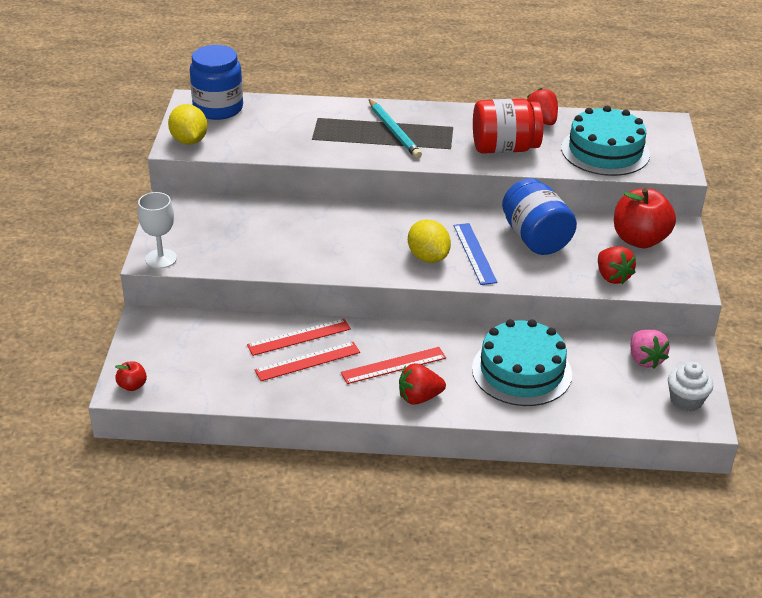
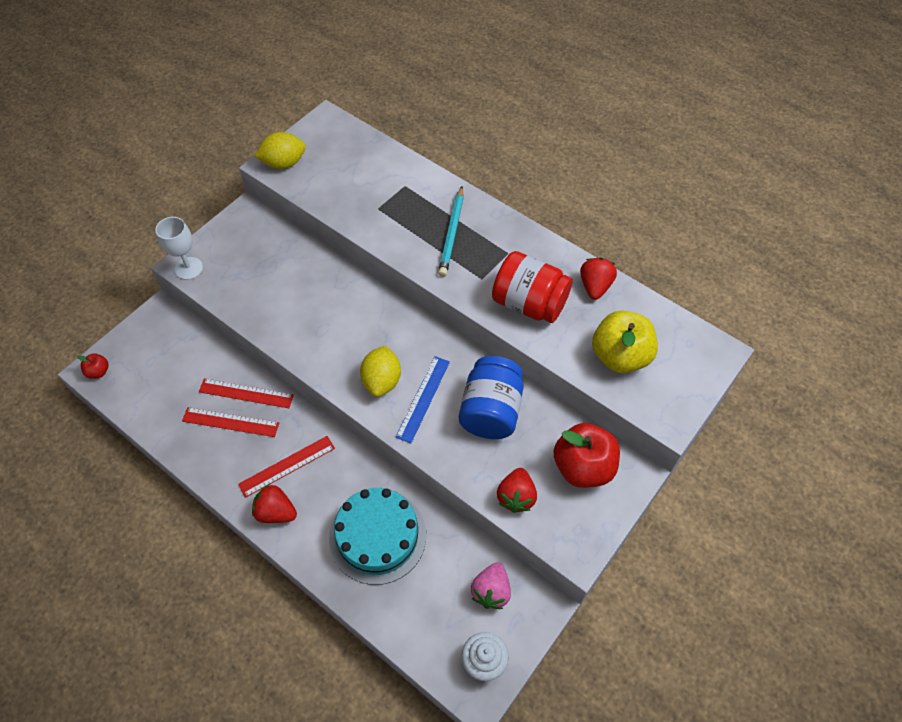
camera: 35 degrees right, 20 degrees up
yellow lemon [168,104,207,145] -> yellow lemon turned 60 degrees clockwise [254,132,306,169]
blue jar [190,45,243,120] -> none
red ruler [341,347,446,384] -> red ruler turned 45 degrees counterclockwise [238,436,335,498]
turquoise cake [561,106,650,176] -> yellow apple [592,311,658,373]

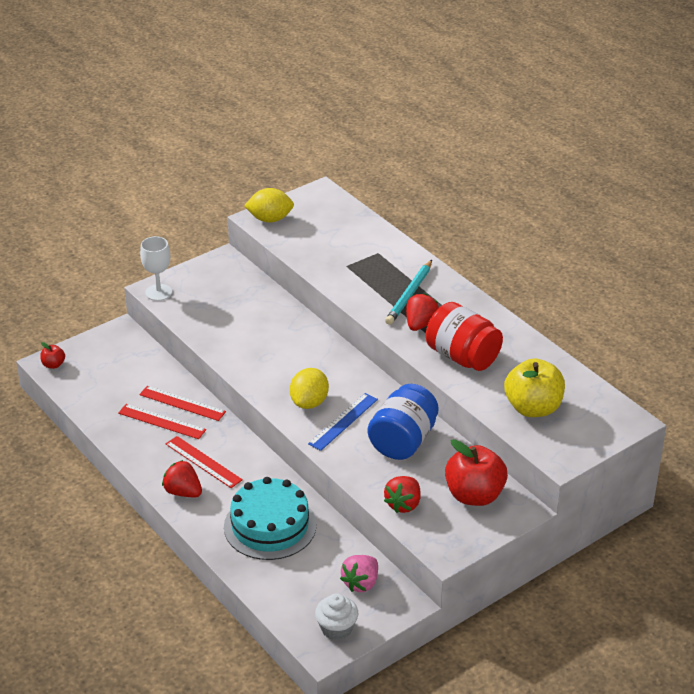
camera: 15 degrees right, 20 degrees down
red ruler [238,436,335,498] -> red ruler turned 60 degrees clockwise [166,436,243,488]
red strawberry [580,258,617,300] -> red strawberry moved to [406,293,439,331]

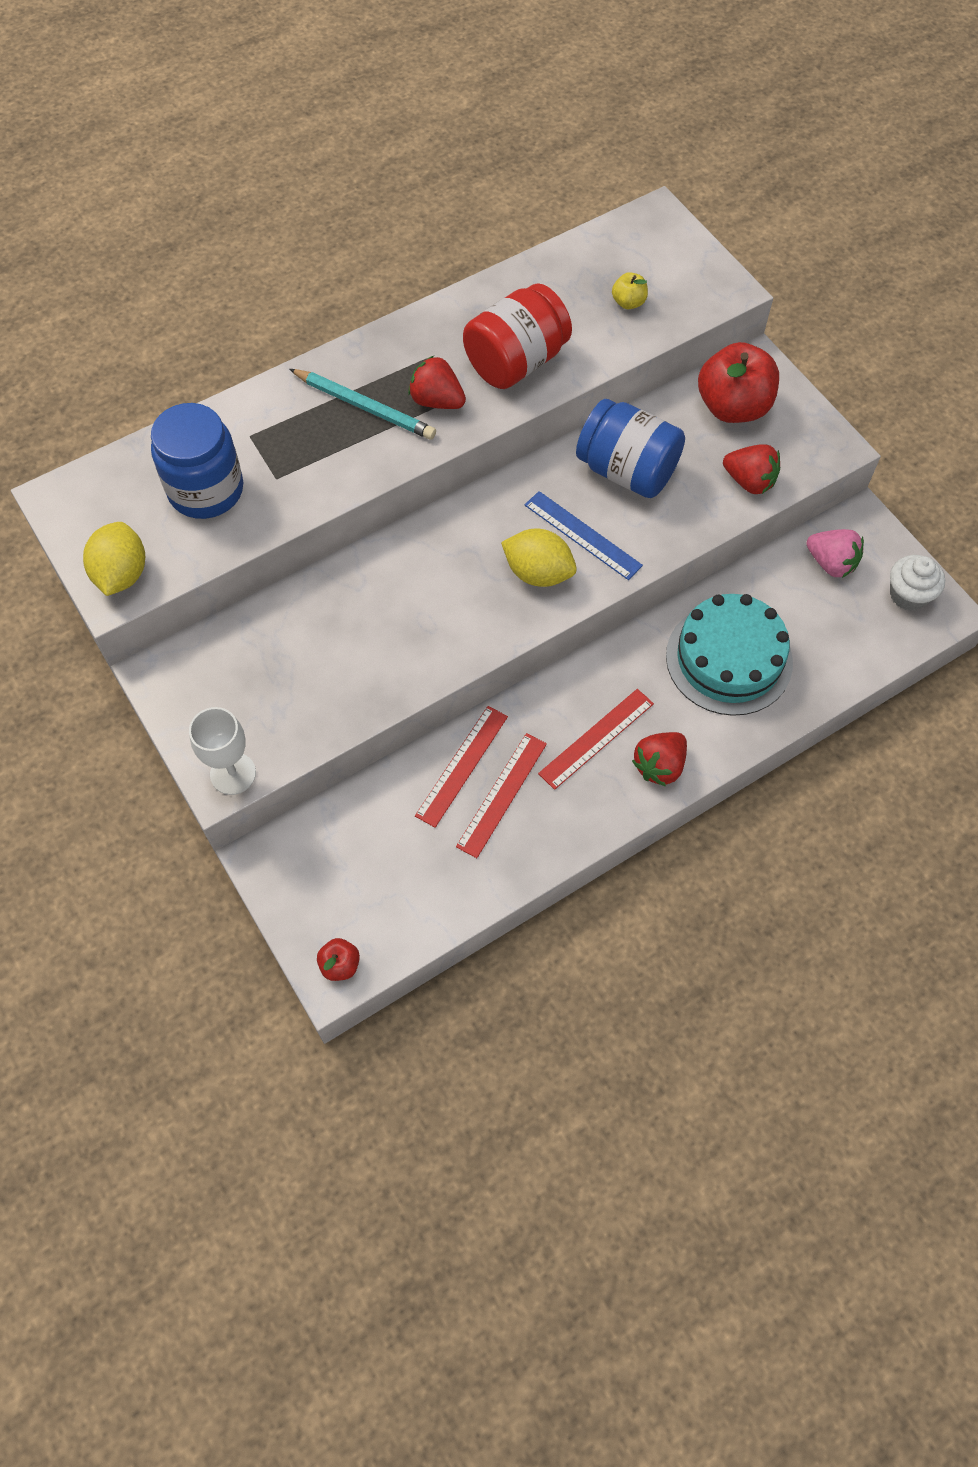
camera: 85 degrees left, 25 degrees up
yellow apple [504,358,565,417] -> yellow apple [612,272,648,309], size x0.45
none -> blue jar [151,403,243,519]

